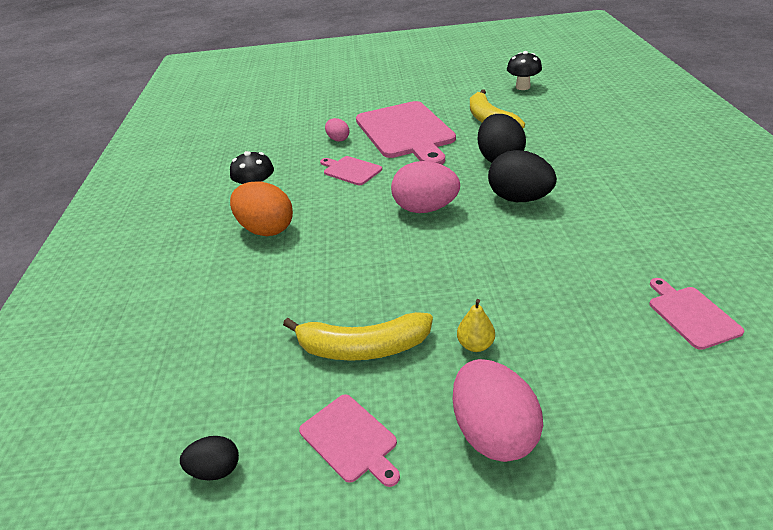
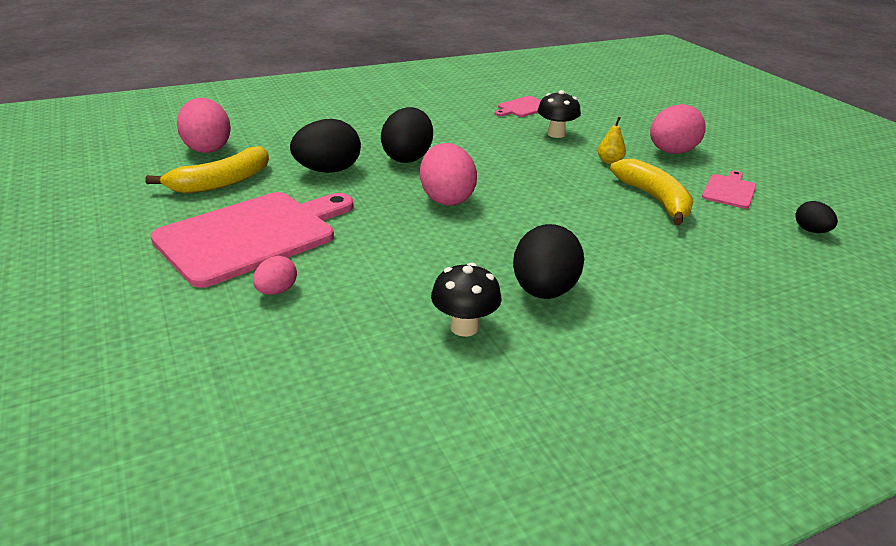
camera: 115 degrees left, 5 degrees down
orange egg [230,181,293,236] -> black egg [513,224,584,299]
pink cutting board [320,156,382,185] -> none
black mushroom [507,51,542,90] -> black mushroom moved to [537,90,581,138]
none -> pink egg [177,98,231,153]

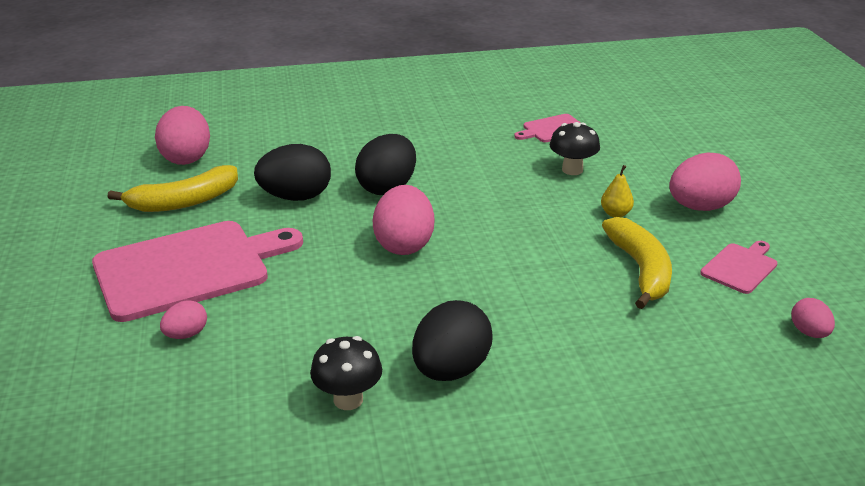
camera: 15 degrees right, 0 degrees up
black egg [796,201,838,233] -> pink egg [791,298,835,338]

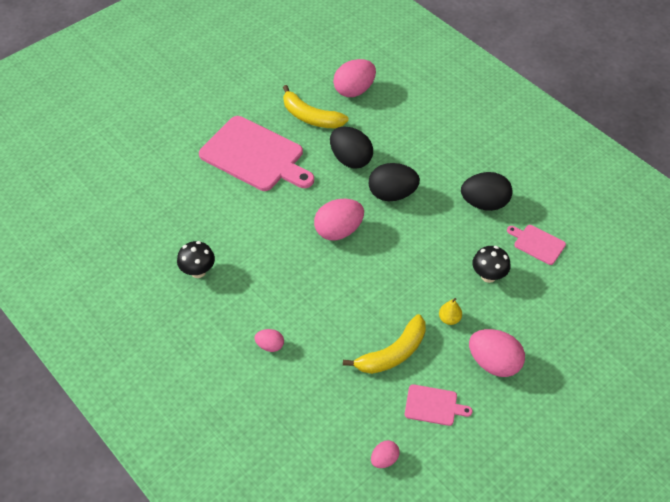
camera: 60 degrees right, 20 degrees up
pink egg [160,300,207,339] -> pink egg moved to [254,329,284,352]
black egg [412,300,493,381] -> black egg moved to [461,172,512,211]

